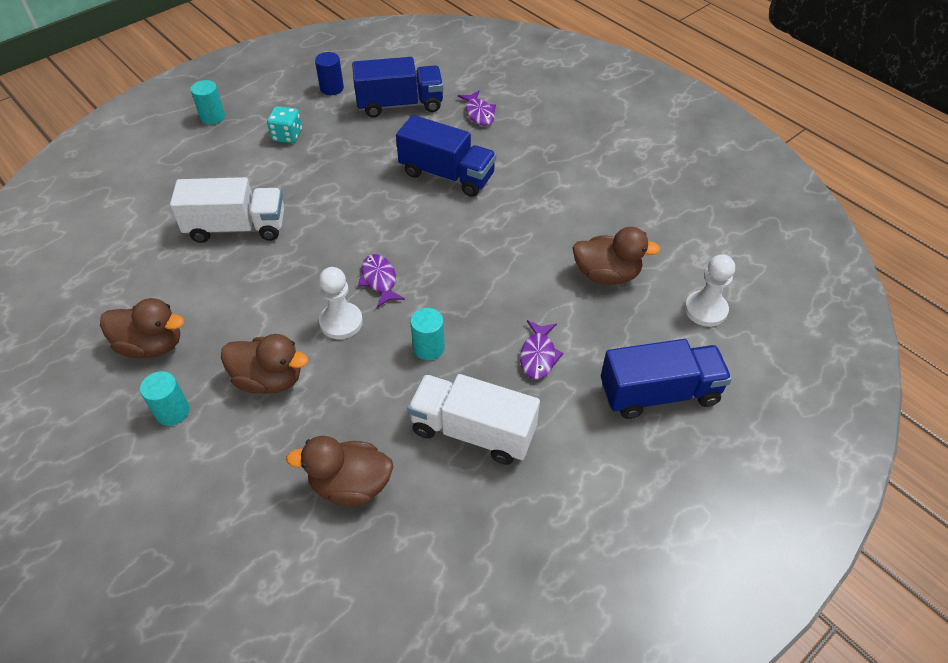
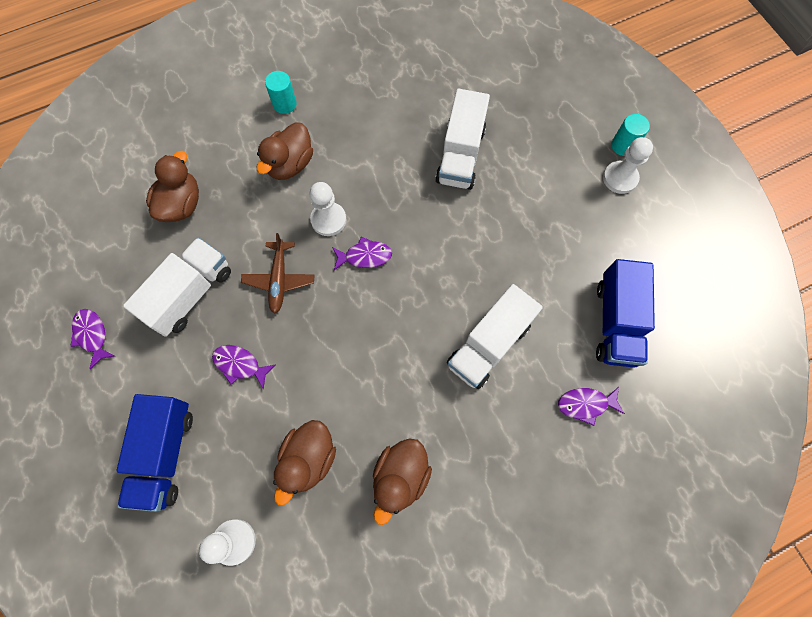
camera: 105 degrees right, 20 degrees up
brown duck [100,298,184,358] -> brown duck moved to [373,438,432,525]
turquoise dice [267,106,302,143] -> none
blue cylinder [315,52,344,95] -> none
blue truck [396,115,496,197] -> white truck [447,284,543,389]
turquoise cylinder [410,308,445,360] -> brown plane [241,233,314,314]
none -> purple fish [70,309,115,369]
none -> white pawn [603,137,653,194]

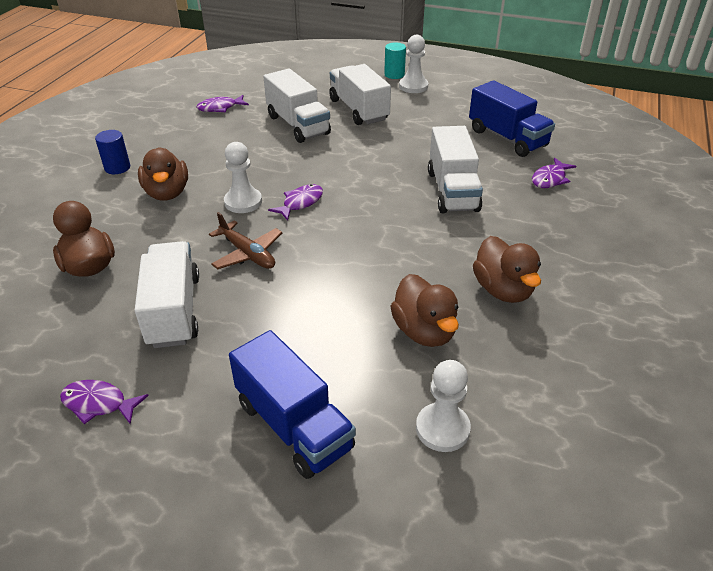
camera: 45 degrees left, 30 degrees down
purple fish [212,345,276,389] -> purple fish moved to [197,95,249,112]
turquoise cylinder [265,71,297,114] -> blue cylinder [95,130,130,174]
none -> white truck [329,64,391,125]

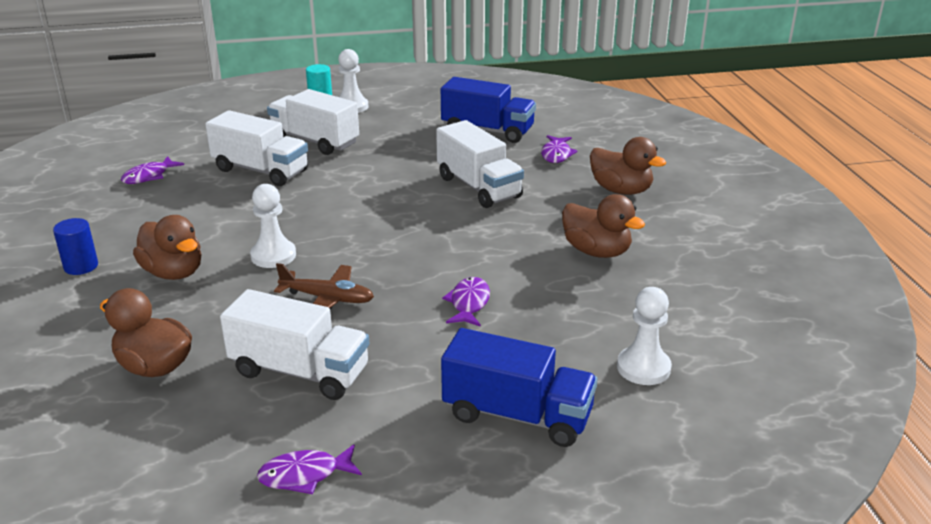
camera: 30 degrees left, 10 degrees down
white truck [135,241,199,348] -> white truck turned 150 degrees clockwise [220,289,369,400]
purple fish [268,184,323,221] -> purple fish moved to [442,277,490,327]
brown duck [390,274,459,347] -> brown duck moved to [590,137,666,195]

